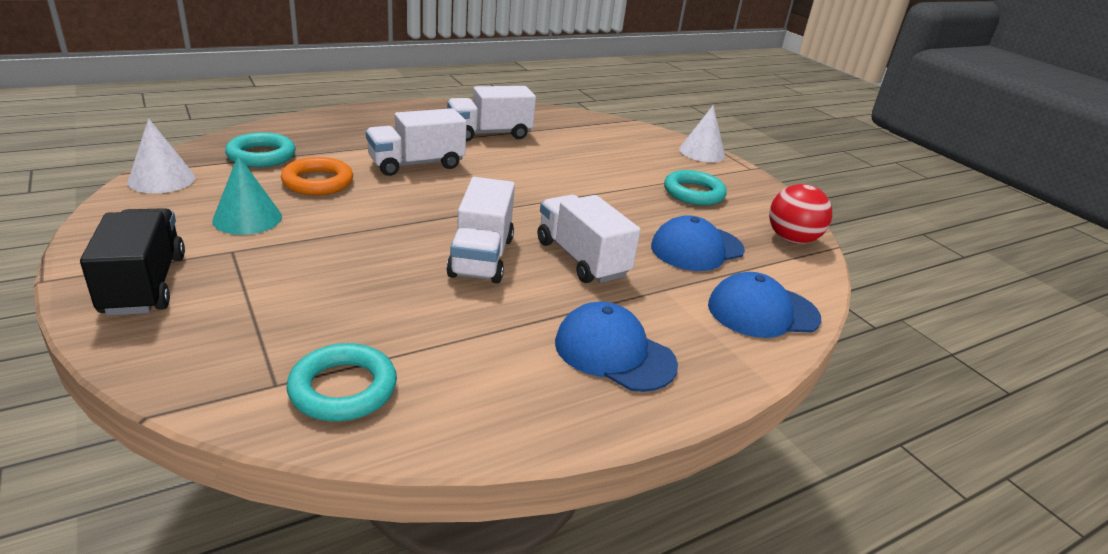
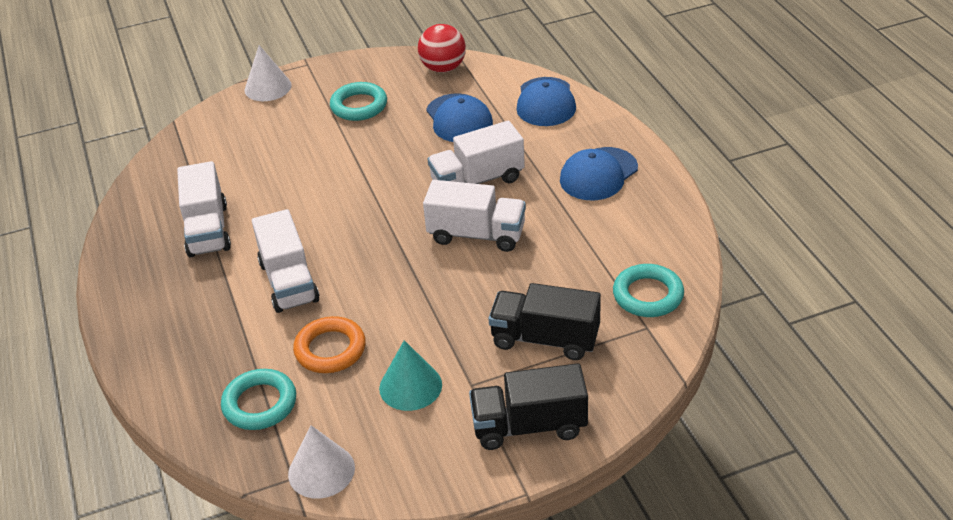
camera: 75 degrees left, 10 degrees up
none -> black truck [488,283,601,360]

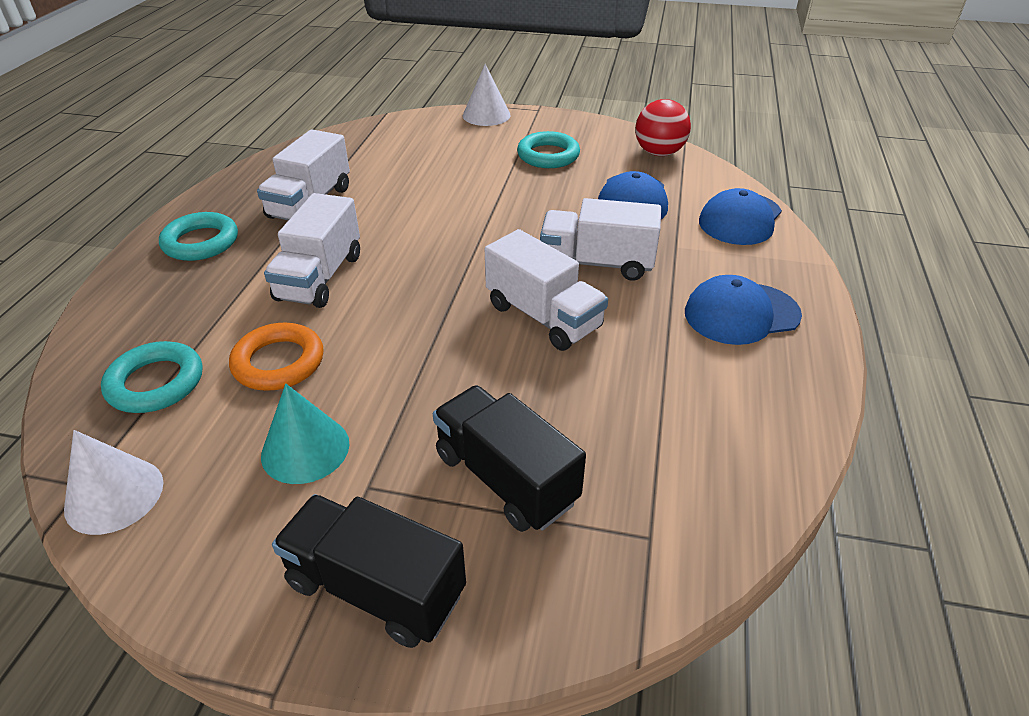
camera: 30 degrees right, 0 degrees up
turquoise ring [613,264,684,317] -> turquoise ring moved to [159,212,238,261]

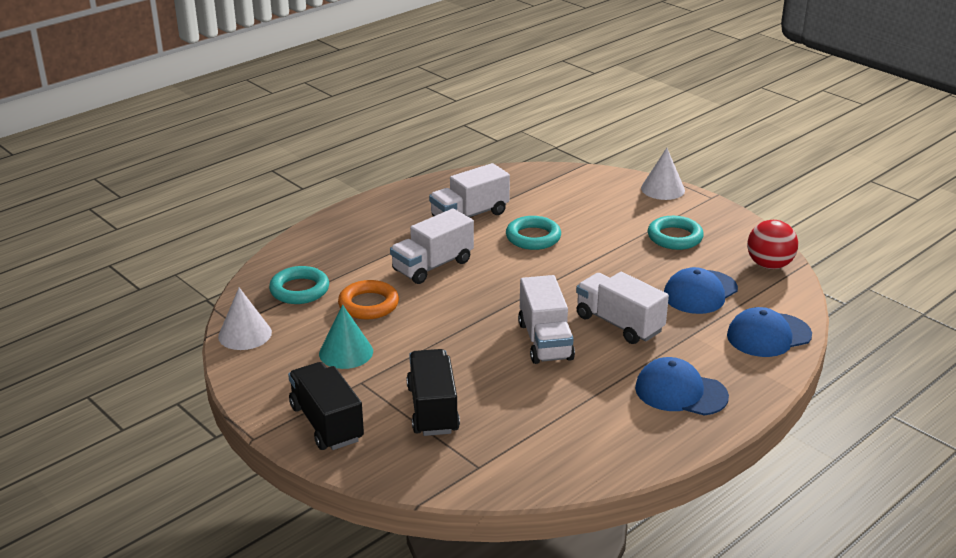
camera: 35 degrees right, 10 degrees down
turquoise ring [159,212,238,261] -> turquoise ring moved to [506,216,561,250]

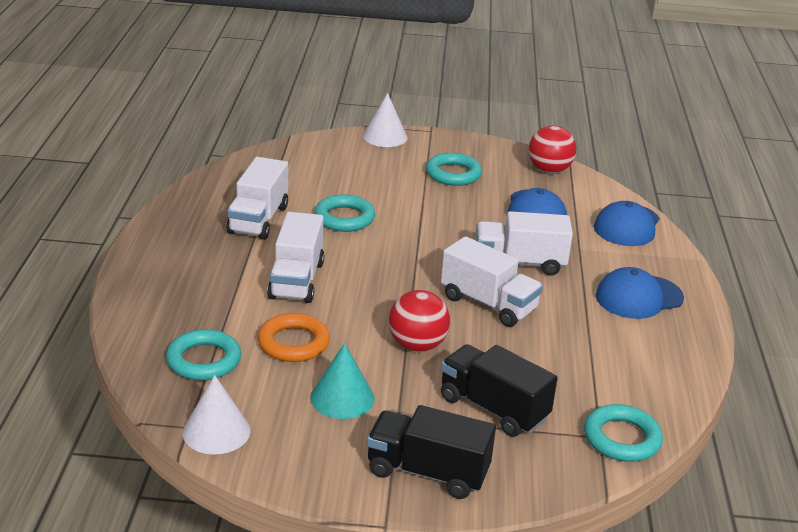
camera: 45 degrees left, 0 degrees up
none -> red ball [389,290,450,352]
none -> turquoise ring [584,404,663,462]

